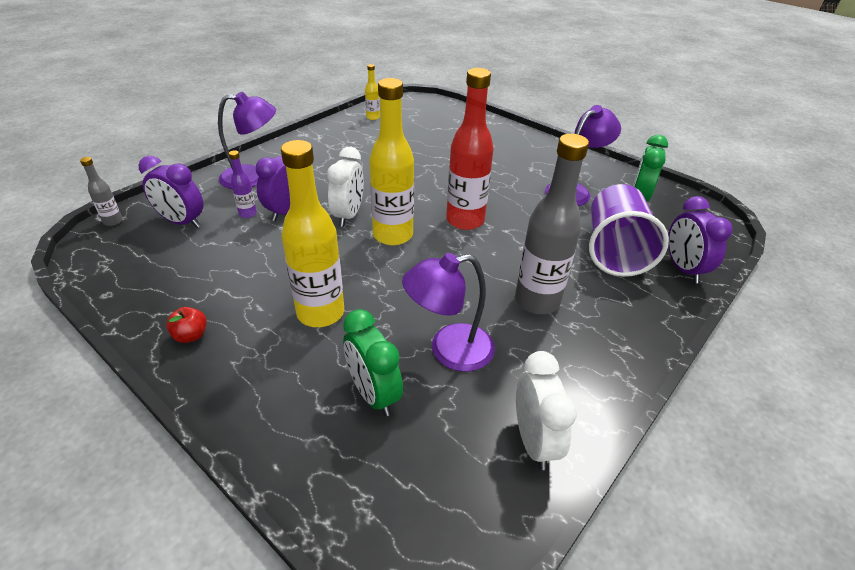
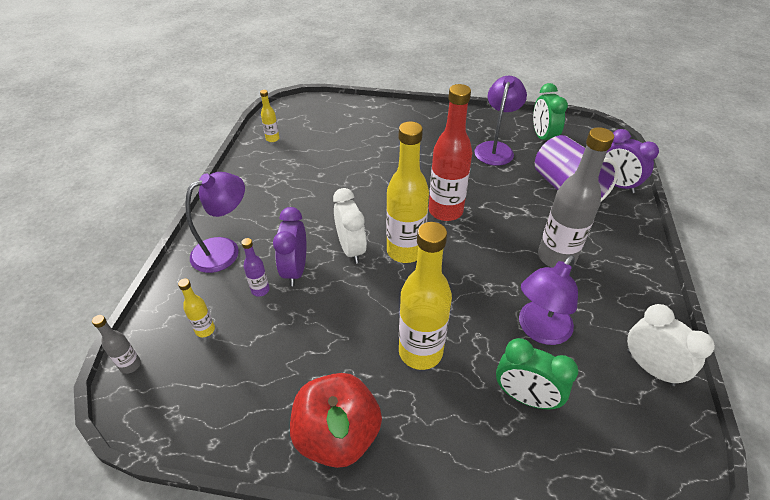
camera: 30 degrees left, 5 degrees up
purple clock [139,156,203,228] -> yellow bottle [178,279,215,337]
red apple [166,307,207,343] -> red apple [290,373,382,468], size x2.37

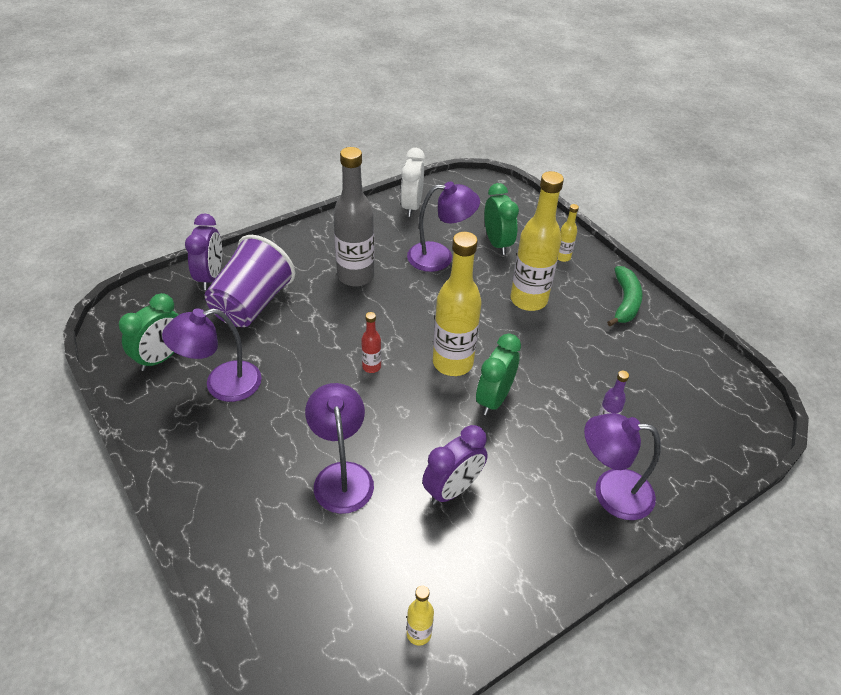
camera: 135 degrees left, 0 degrees up
grey bottle [92,315,141,374] -> none
yellow bottle [178,279,215,337] -> yellow bottle moved to [558,204,579,262]
purple clock [273,207,306,286] -> purple clock moved to [422,425,488,505]
red apple [290,373,382,468] -> green banana [607,266,643,326]
white clock [333,188,367,264] -> green clock [476,334,521,416]
red bottle [429,84,472,221] -> red bottle [361,312,381,373], size x0.46
none -> purple lamp [305,383,374,514]

